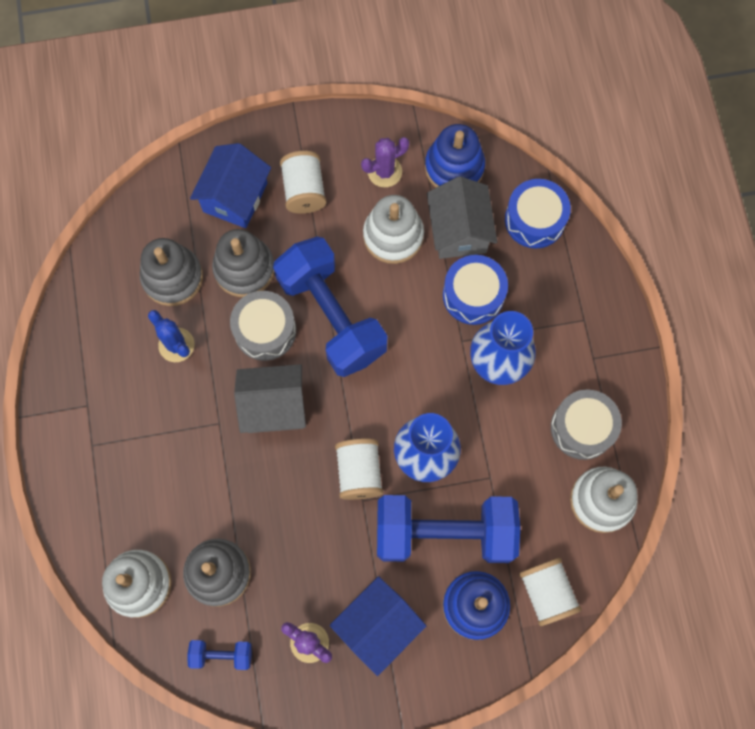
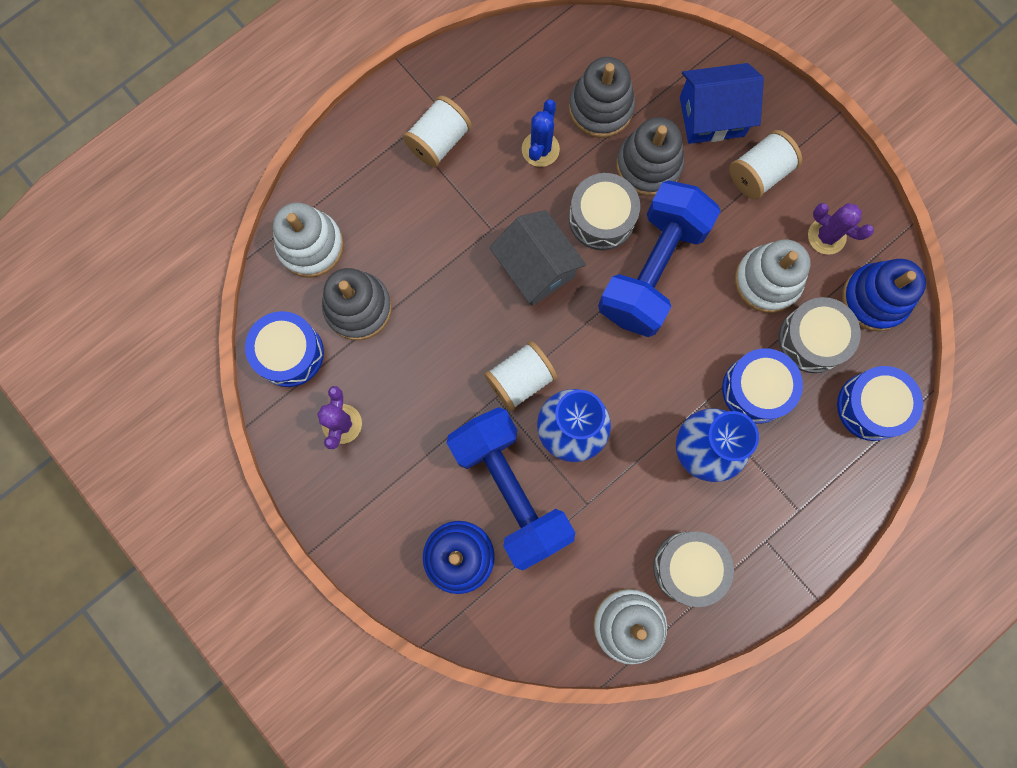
camera: 60 degrees right, 5 degrees up
blue dumbbell [187,640,252,670] -> blue drum [245,311,324,387]
blue house [330,576,426,676] -> none
grey house [427,176,497,259] -> grey drum [778,297,861,373]
white spool [519,558,582,626] -> white spool moved to [403,96,472,168]

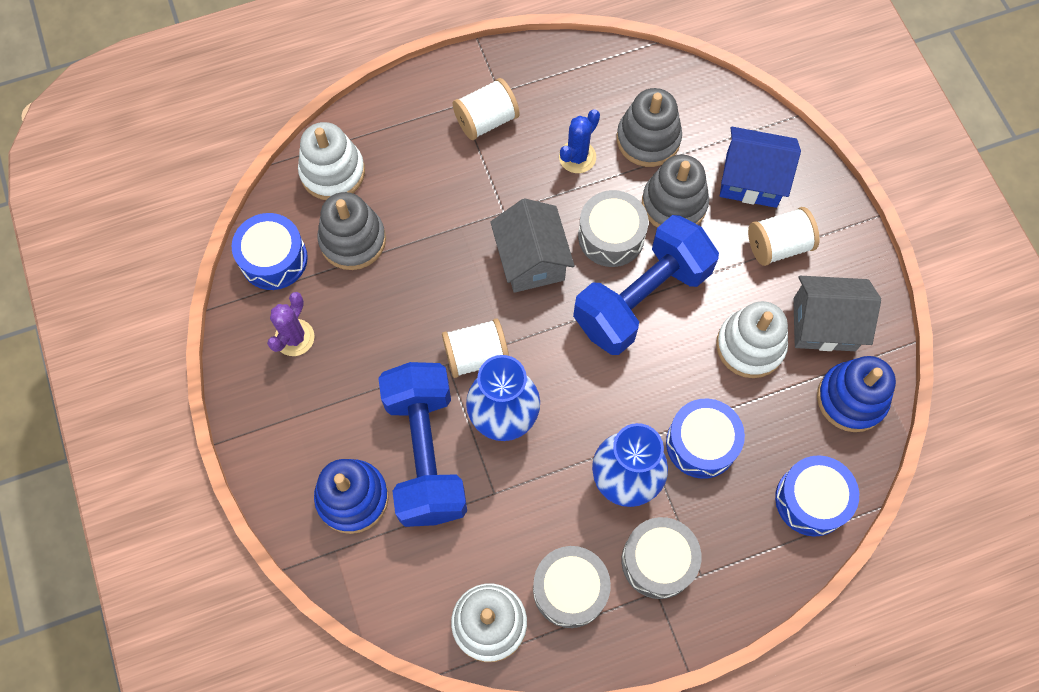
camera: 20 degrees right, 10 degrees down
grey drum [778,297,861,373] -> grey drum moved to [622,517,702,599]
purple cactus [808,203,874,255] -> grey house [793,276,881,351]

